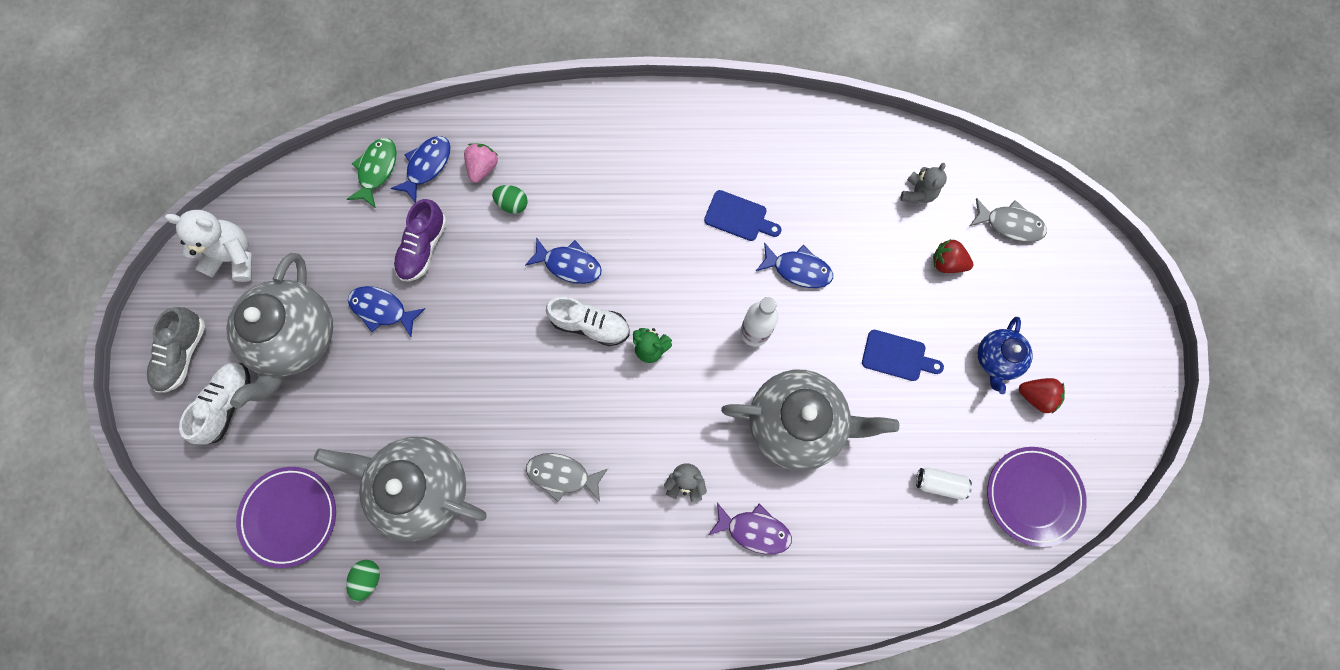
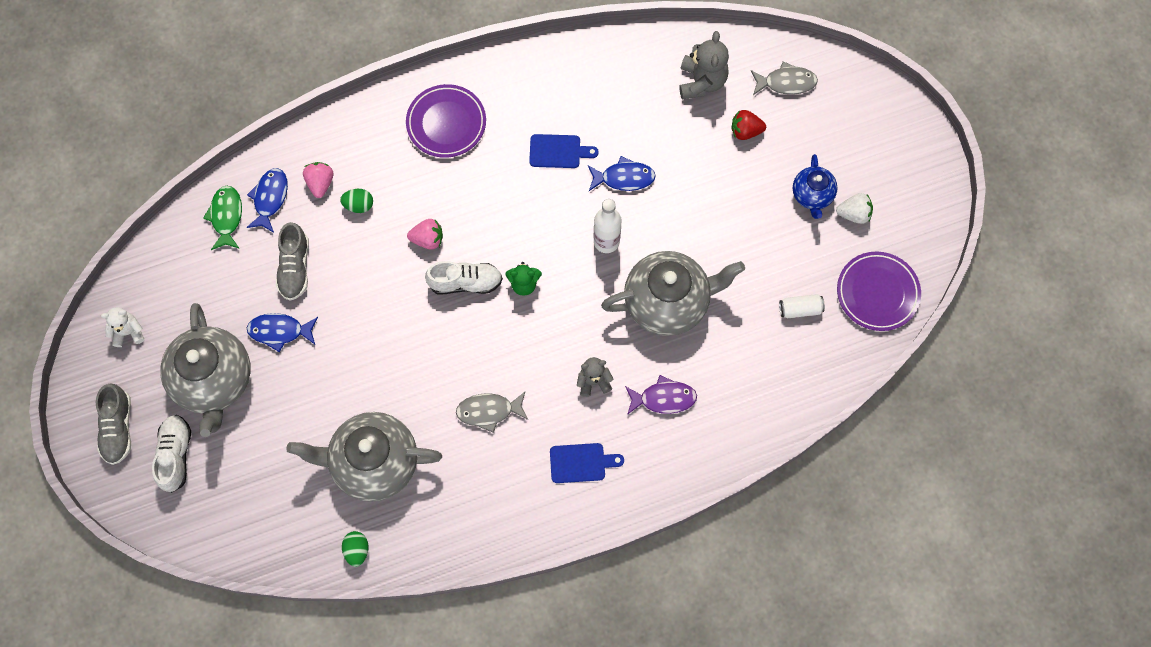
camera: 20 degrees left, 5 degrees down
white teddy bear [165,210,252,282] -> white teddy bear [101,307,144,347], size x0.63
purple plate [236,467,336,568] -> purple plate moved to [406,84,486,158]
purple shoe [394,199,447,282] -> grey shoe [276,222,309,301]
blue fish [525,237,602,284] -> pink strawberry [407,219,443,250]
blue cutting board [862,330,944,381] -> blue cutting board moved to [550,443,624,483]
grey teddy bear [900,163,947,203] -> grey teddy bear [679,31,729,100], size x1.60
red strawberry [1019,378,1065,413] -> white strawberry [836,193,873,224]

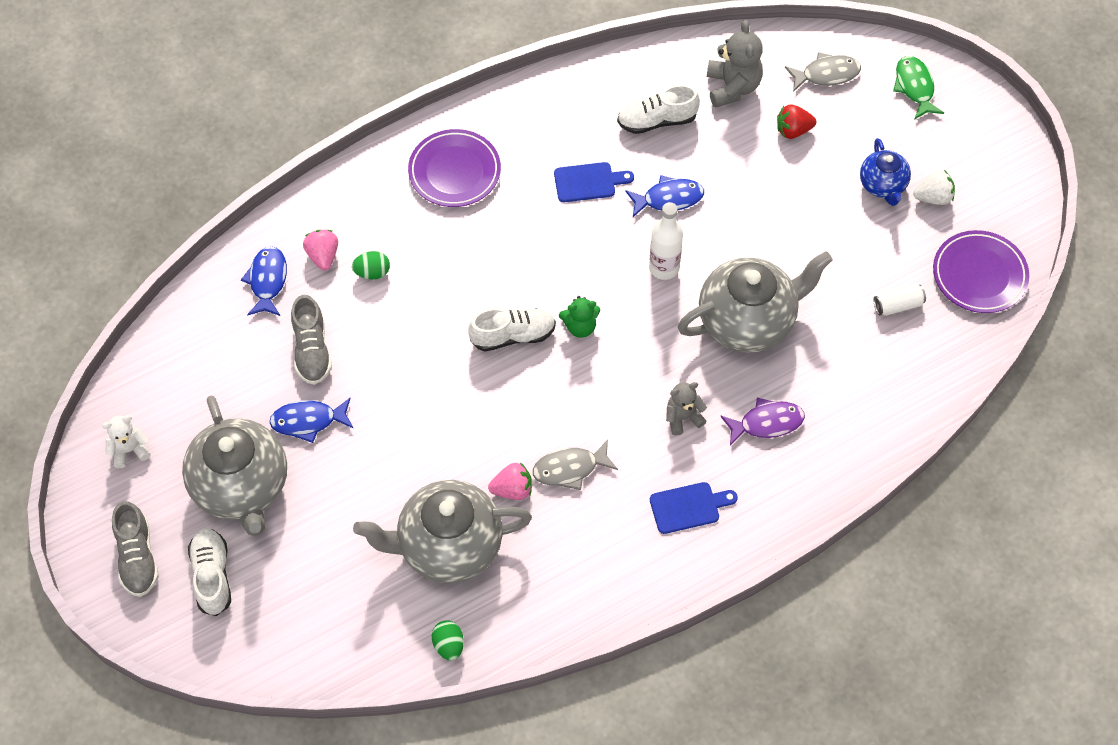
camera: 10 degrees left, 10 degrees down
green fish [203,186,242,250] -> green fish moved to [893,56,944,120]
pink strawberry [407,219,443,250] -> pink strawberry moved to [488,462,532,500]
none -> white shoe [617,85,700,134]

